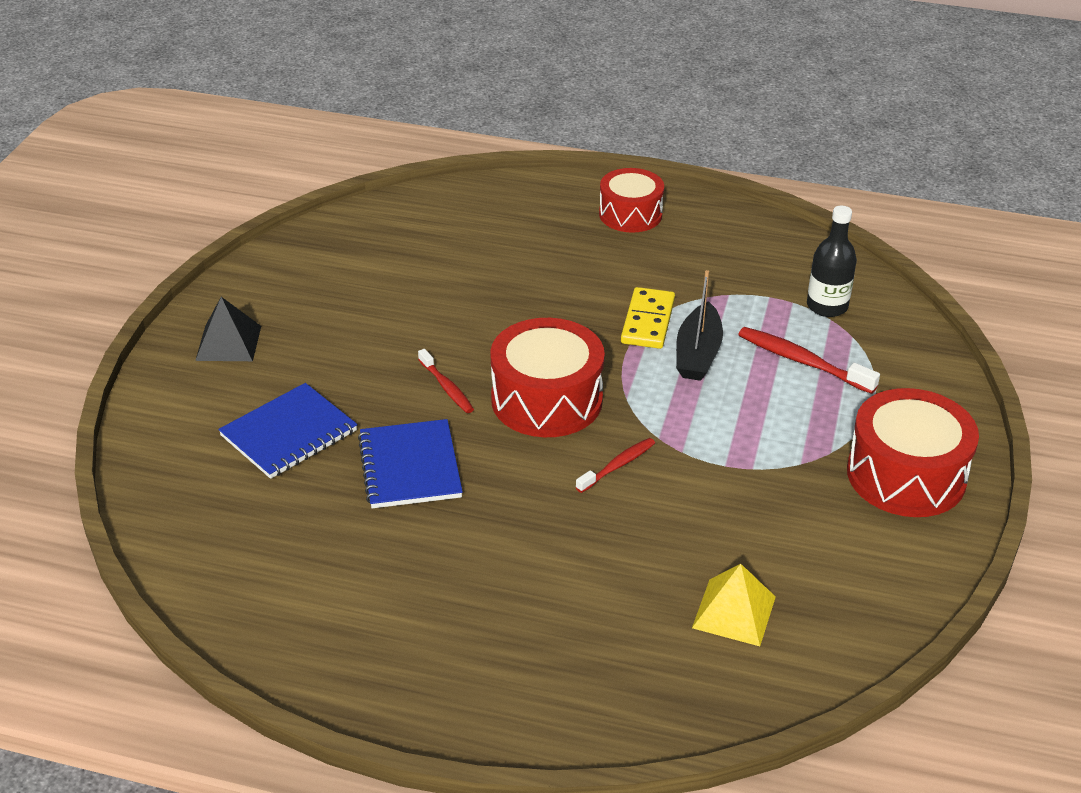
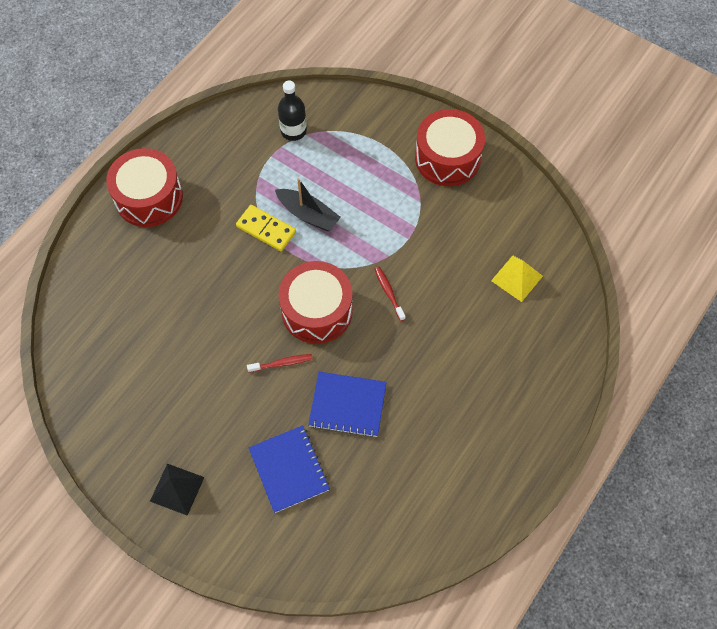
camera: 70 degrees left, 25 degrees up
red drum [599,168,664,233] -> red drum [106,148,183,227], size x1.51
red toothbrush [738,327,880,394] -> none

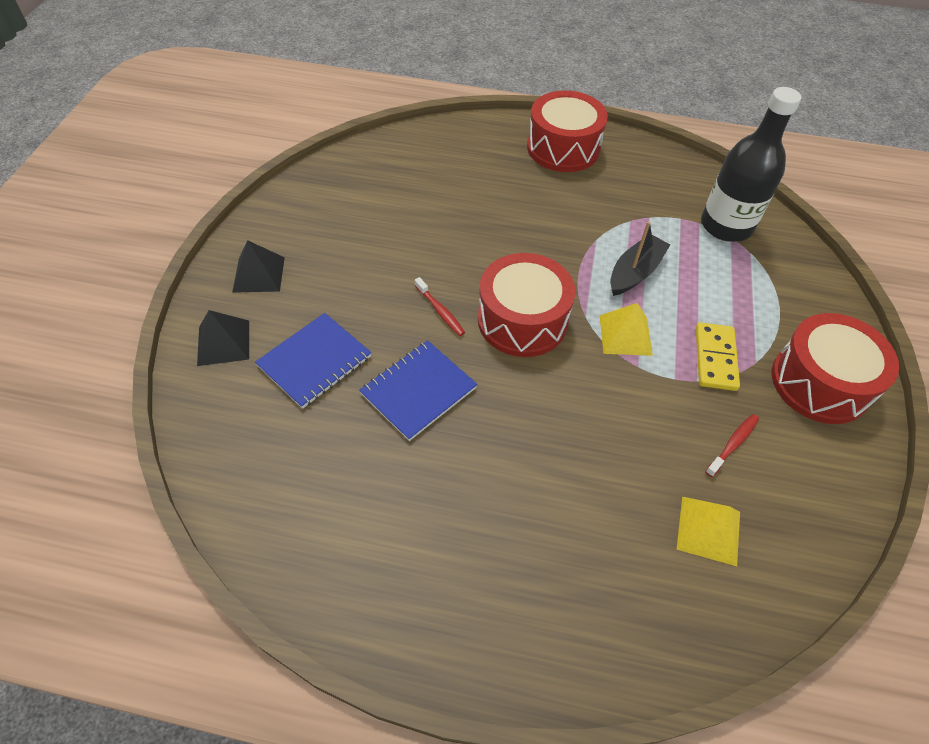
camera: 65 degrees right, 10 degrees down
yellow domino [236,205,296,251] -> yellow domino moved to [696,322,740,391]
black boat [275,178,341,231] -> black boat turned 150 degrees counterclockwise [610,221,670,296]
black bottle [278,81,307,141] -> black bottle [701,87,801,242], size x1.63
blue notebook [308,372,387,438] -> blue notebook turned 60 degrees clockwise [359,340,478,441]
red toothbrush [375,267,406,321] -> red toothbrush moved to [705,414,759,477]
none -> black pyramid [197,310,249,366]
none -> yellow pyramid [599,303,653,356]

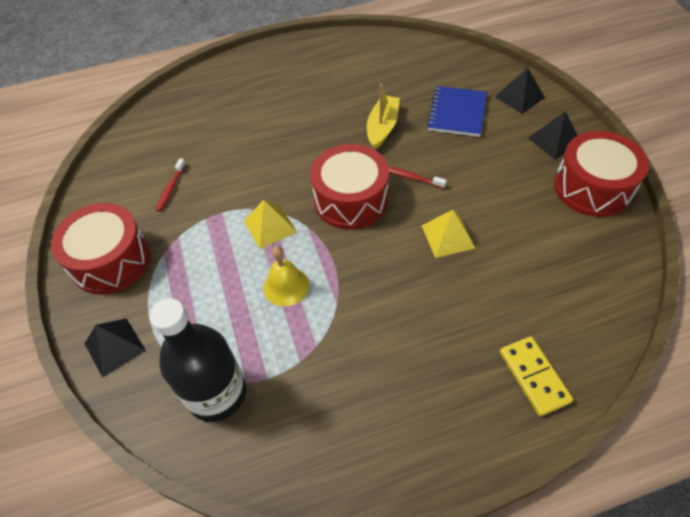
camera: 155 degrees right, 0 degrees up
blue notebook [359,340,478,441] -> yellow boat [367,84,400,150]
red drum [527,91,608,172] -> red drum moved to [554,131,649,217]
black boat [610,221,670,296] -> yellow bell [263,246,309,306]
yellow pyramid [676,497,740,566] -> yellow pyramid moved to [422,210,476,258]
yellow domino [696,322,740,391] -> yellow domino moved to [500,336,573,416]
none -> black pyramid [84,318,146,377]

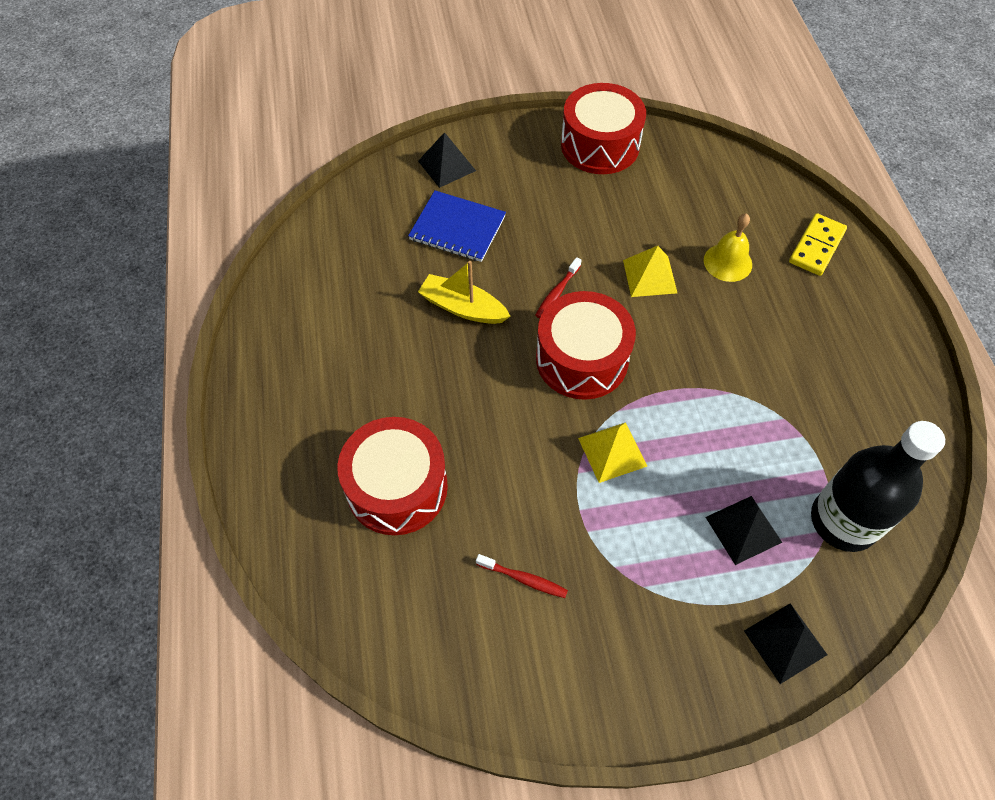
camera: 85 degrees left, 5 degrees up
red drum [51,203,151,295] -> red drum moved to [337,417,448,535]
yellow bell [263,246,309,306] -> yellow bell moved to [704,213,752,282]
yellow domino [500,336,573,416] -> yellow domino turned 45 degrees counterclockwise [789,213,847,276]
black pyramid [528,111,578,159] -> black pyramid moved to [706,496,782,565]

